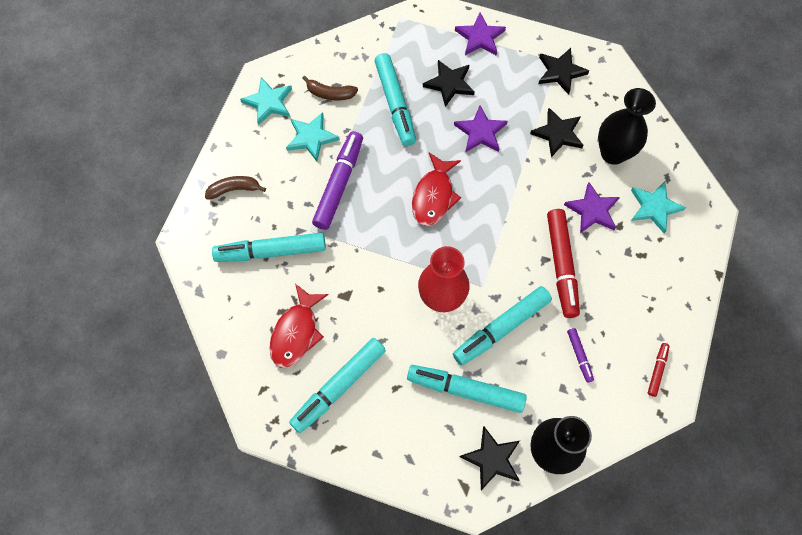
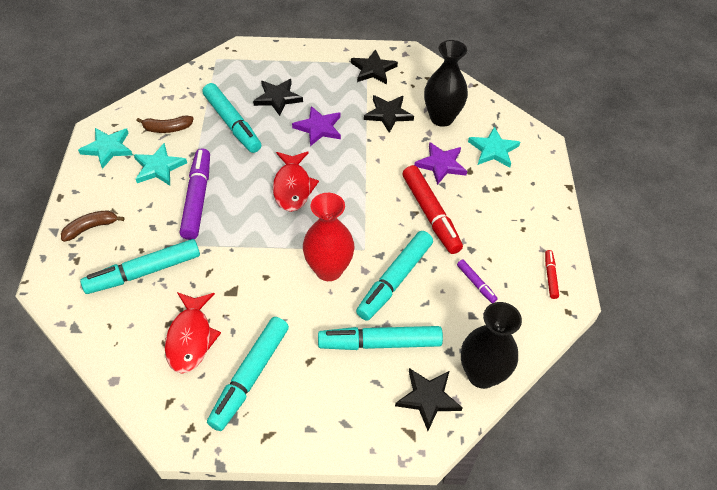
camera: 20 degrees left, 15 degrees down
purple star [455,13,506,56] -> none

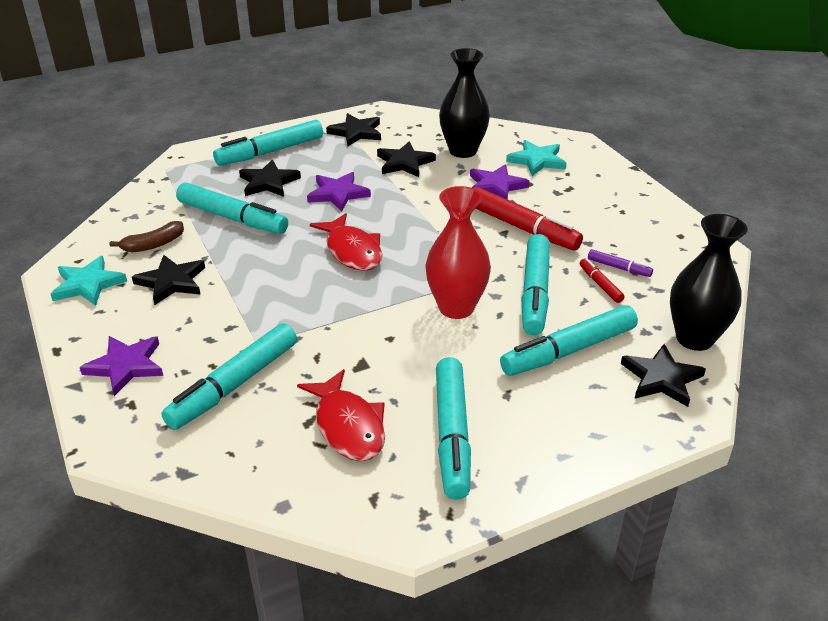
camera: 25 degrees left, 15 degrees down
brown banana [61,210,124,242] -> purple star [80,336,163,396]
turquoise star [134,143,187,185] -> black star [132,255,205,305]
purple marker [180,148,210,240] -> none
red marker [545,250,559,299] -> red marker moved to [580,258,624,303]
none -> turquoise marker [213,120,323,166]

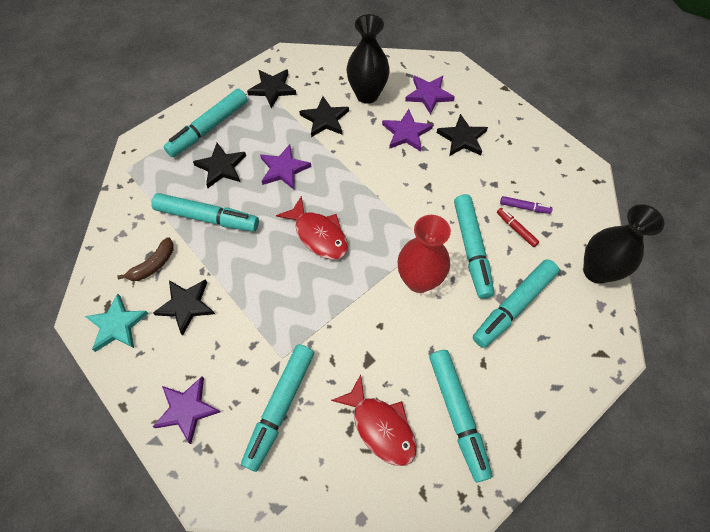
camera: 15 degrees left, 25 degrees up
red marker [473,187,583,251] -> none
turquoise star [506,140,566,176] -> purple star [405,76,455,115]
black star [621,344,706,407] -> black star moved to [436,114,488,156]

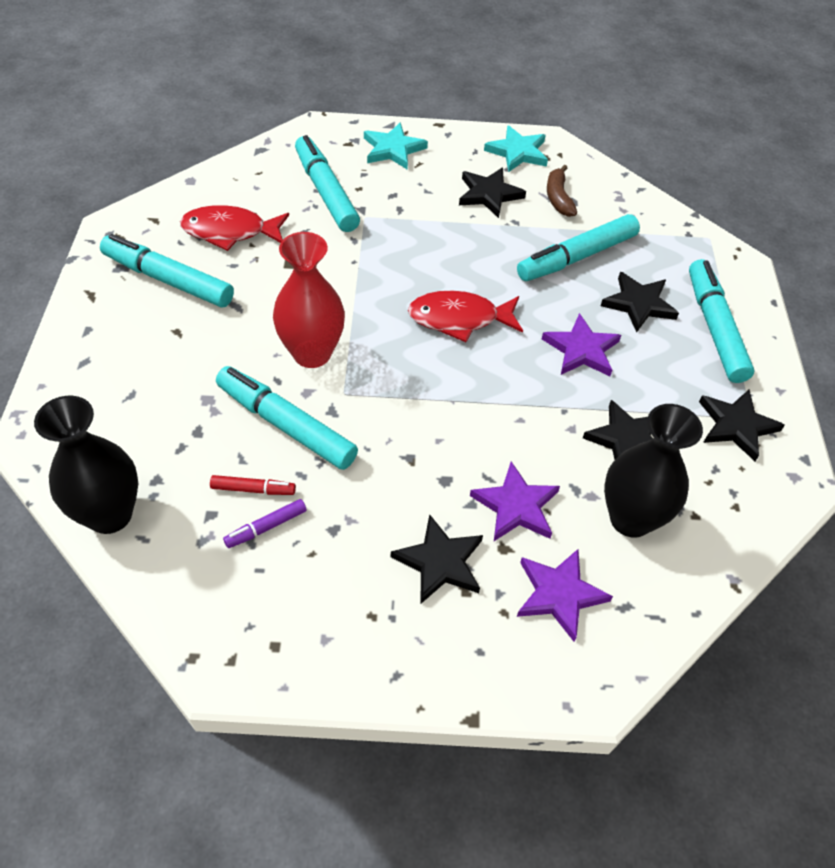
camera: 130 degrees right, 10 degrees down
purple star [153,377,220,444] -> turquoise star [364,123,428,170]
turquoise marker [473,259,559,348] -> none

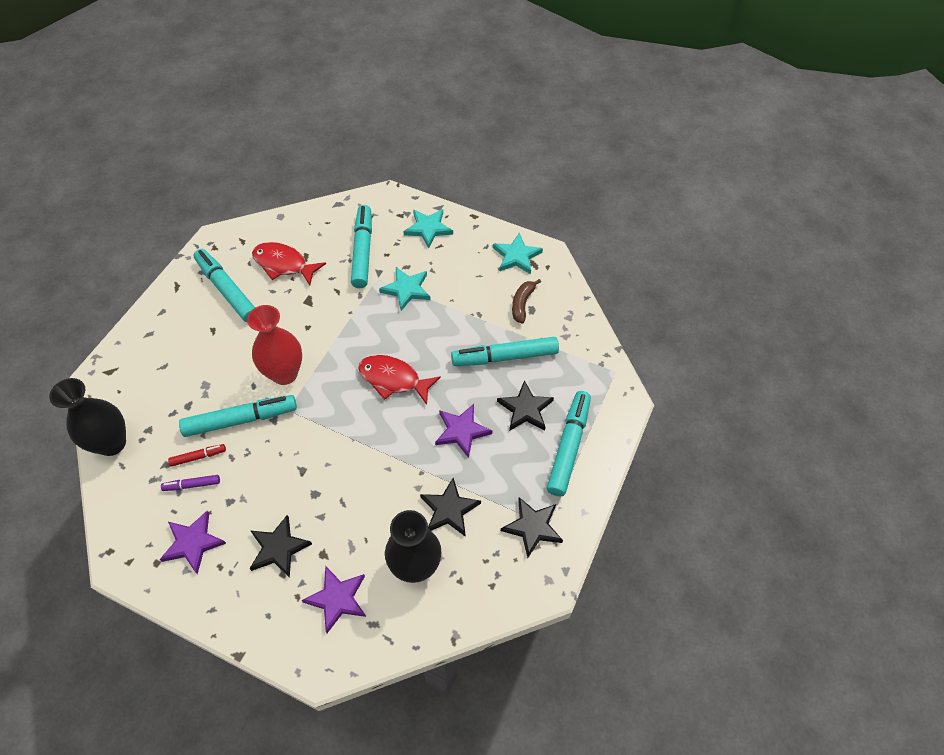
camera: 25 degrees right, 5 degrees up
red marker [210,475,296,495] -> red marker turned 45 degrees counterclockwise [168,444,226,467]
turquoise marker [216,366,358,470] -> turquoise marker turned 105 degrees clockwise [179,395,297,437]
black star [459,168,526,218] -> none
purple star [470,461,560,541] -> purple star moved to [159,511,226,574]
none -> turquoise star [379,267,431,311]

